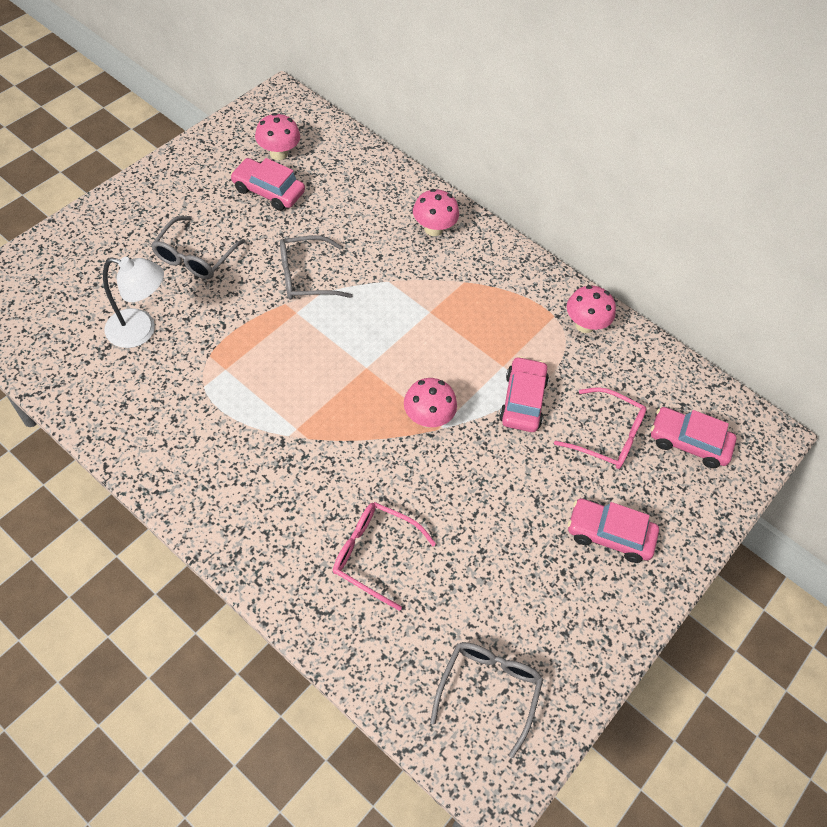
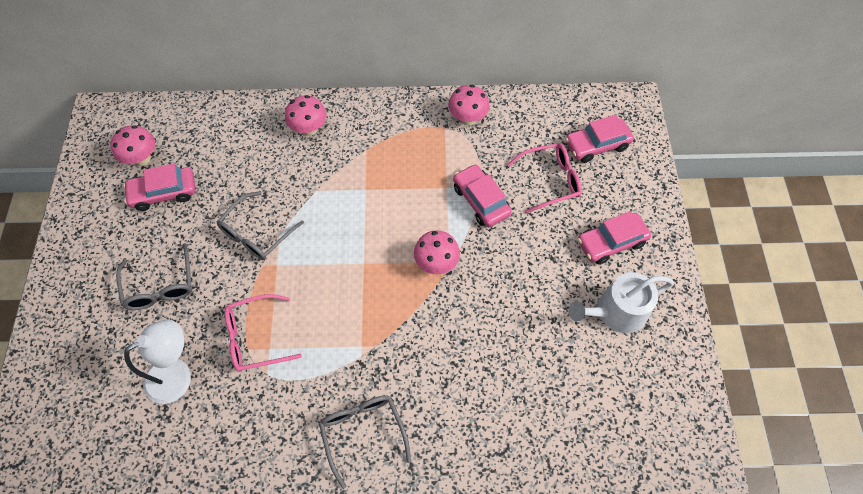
camera: 35 degrees left, 5 degrees up
pink glasses [333,502,436,611] -> pink glasses moved to [224,294,302,372]
grey glasses [430,642,543,758] -> grey glasses moved to [319,395,411,489]
none -> white watering can [568,272,674,333]

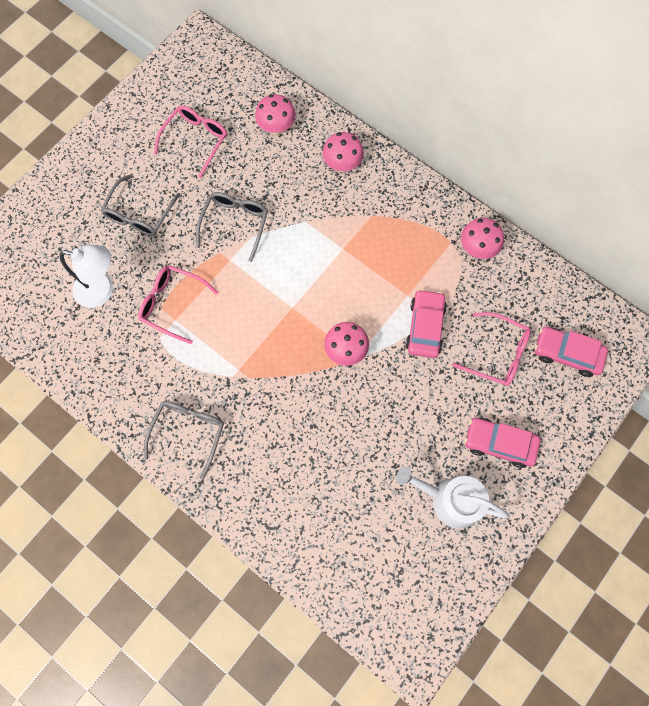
camera: 40 degrees right, 10 degrees up
pink mushroom [110,125,155,166] -> pink mushroom moved to [255,94,296,135]
pink car [123,164,196,211] -> pink glasses [154,105,227,178]
grey glasses [217,191,304,260] -> grey glasses turned 120 degrees clockwise [196,192,268,262]

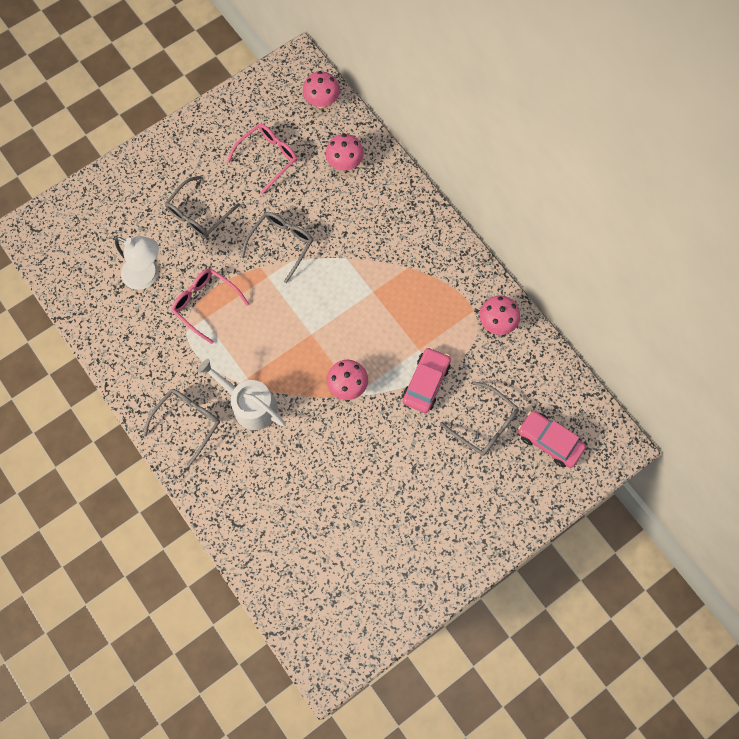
camera: 15 degrees right, 0 degrees up
pink mushroom [322,132,364,172] -> pink mushroom moved to [303,71,340,109]
white watering can [396,466,510,529] -> white watering can moved to [198,359,286,430]
pink glasses [452,312,531,386] -> grey glasses [440,381,519,456]
pink car [465,418,540,468] -> none

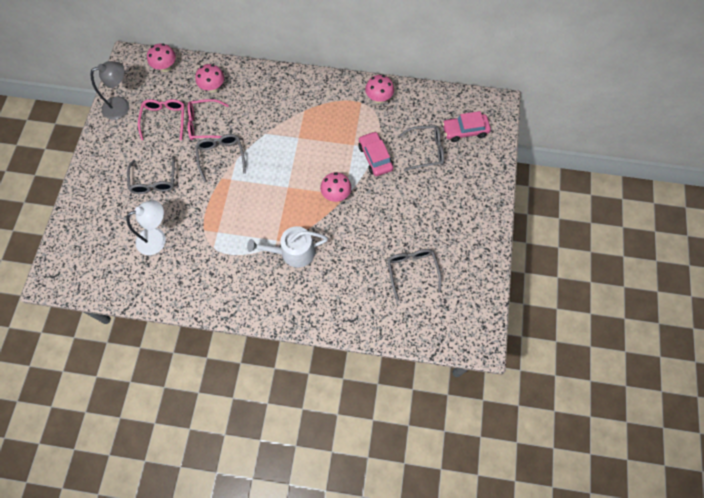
camera: 45 degrees left, 5 degrees down
grey glasses [143,389,220,467] -> grey glasses moved to [387,249,442,301]
pink glasses [171,268,249,344] -> pink glasses moved to [188,99,229,140]
none -> grey lamp [90,61,129,120]

